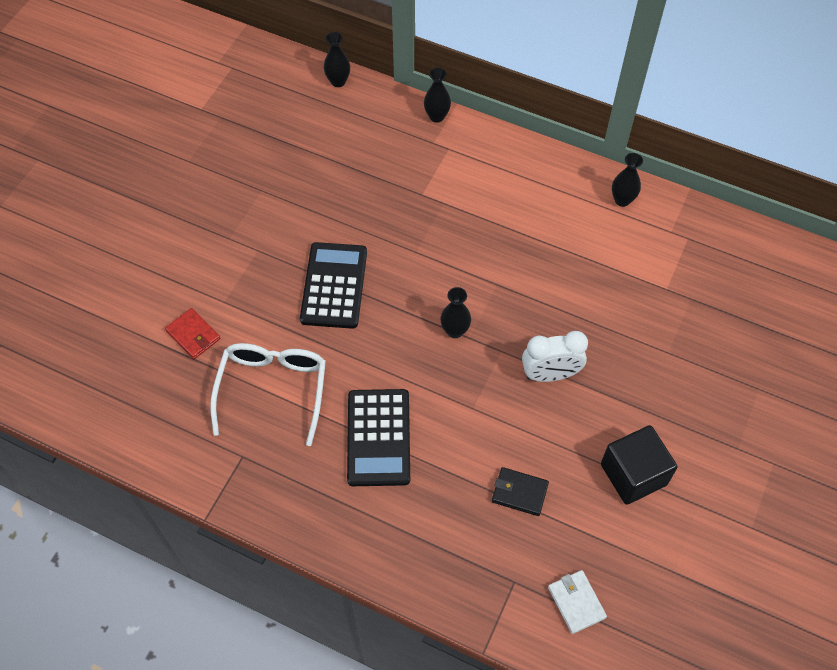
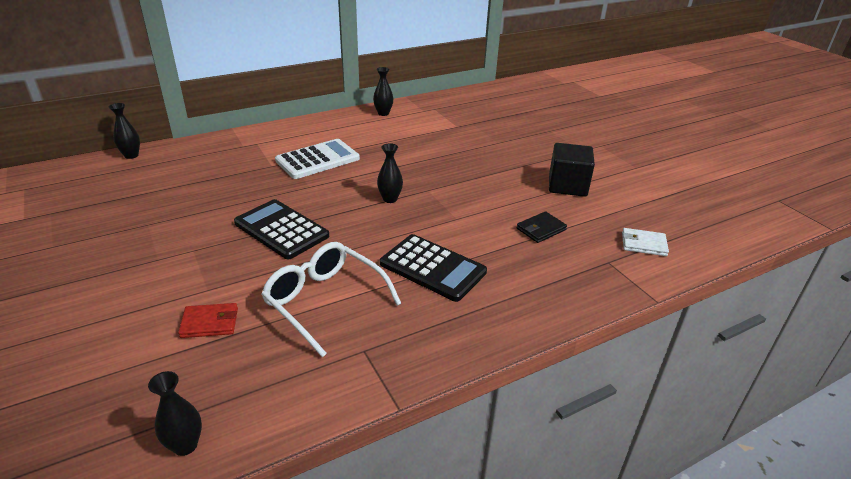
camera: 55 degrees left, 25 degrees down
black vase [424,68,451,123] -> black vase moved to [148,371,202,456]
white clock [522,331,588,382] -> none
none -> white calculator [275,139,360,179]

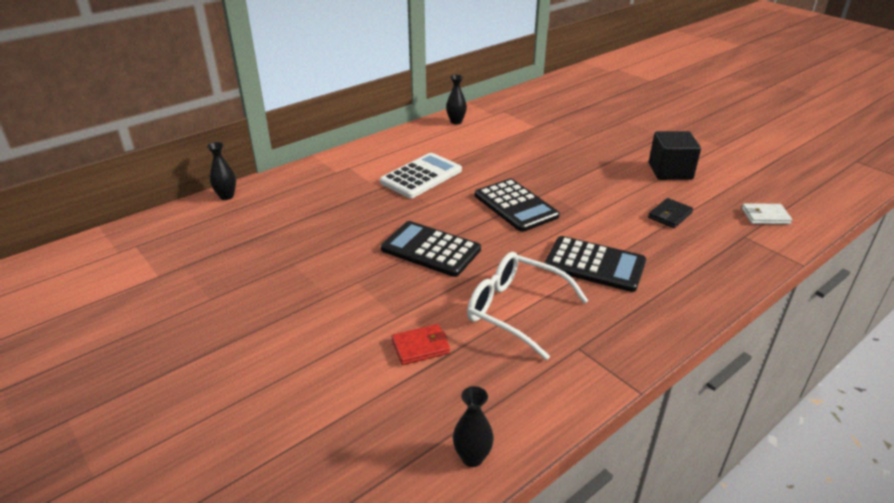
camera: 10 degrees left, 0 degrees up
black vase [377,143,403,203] -> black calculator [475,179,560,232]

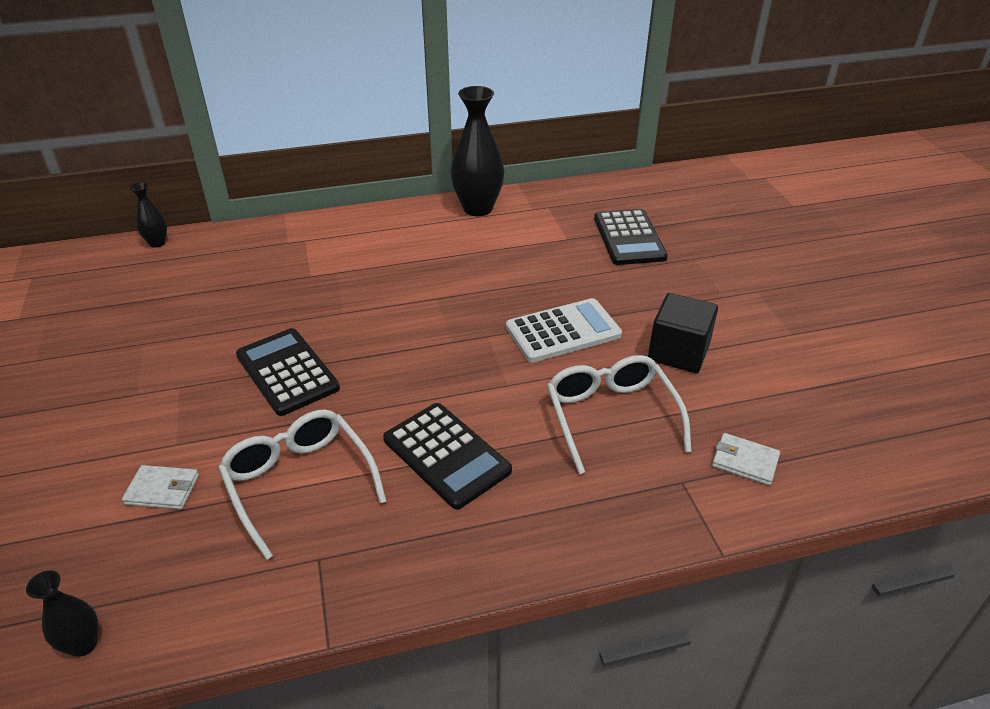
camera: 25 degrees right, 5 degrees up
white calculator [380,153,462,198] -> white calculator moved to [506,298,622,363]
red wallet [391,324,450,365] -> white wallet [122,465,199,510]
black vase [446,75,467,124] -> black vase [450,86,505,216], size x2.00
black calculator [475,179,560,232] -> black calculator moved to [594,209,668,265]
black wallet [648,198,693,228] -> white glasses [547,355,691,474]

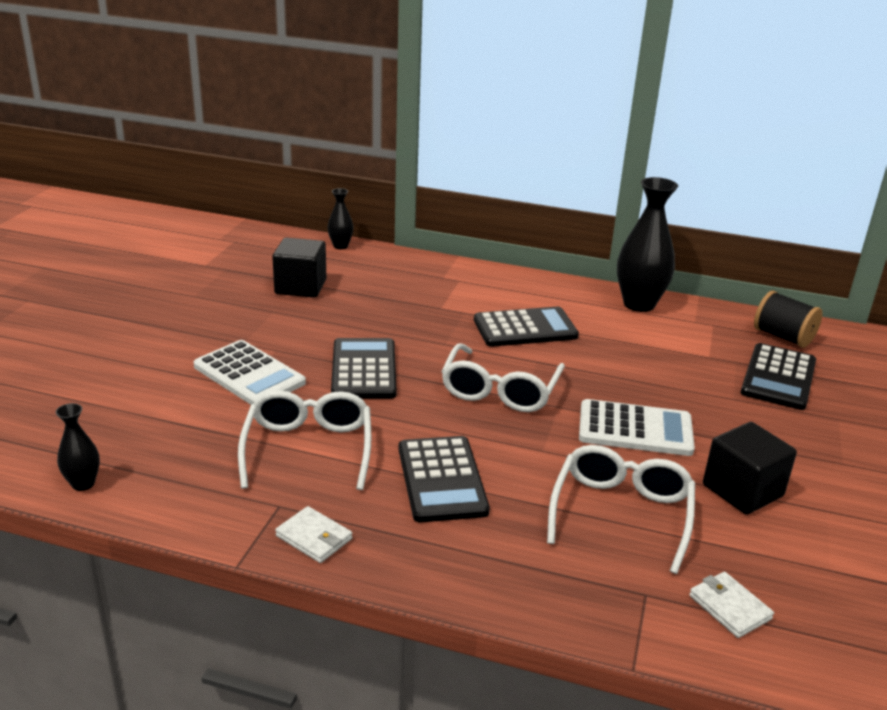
camera: 30 degrees right, 10 degrees down
white wallet [122,465,199,510] -> white wallet moved to [275,506,352,563]
none -> white calculator [193,340,306,405]
none -> black cube [272,238,326,298]
none -> white glasses [441,343,565,412]
none -> black calculator [474,306,579,347]
none -> black spool [754,291,822,348]

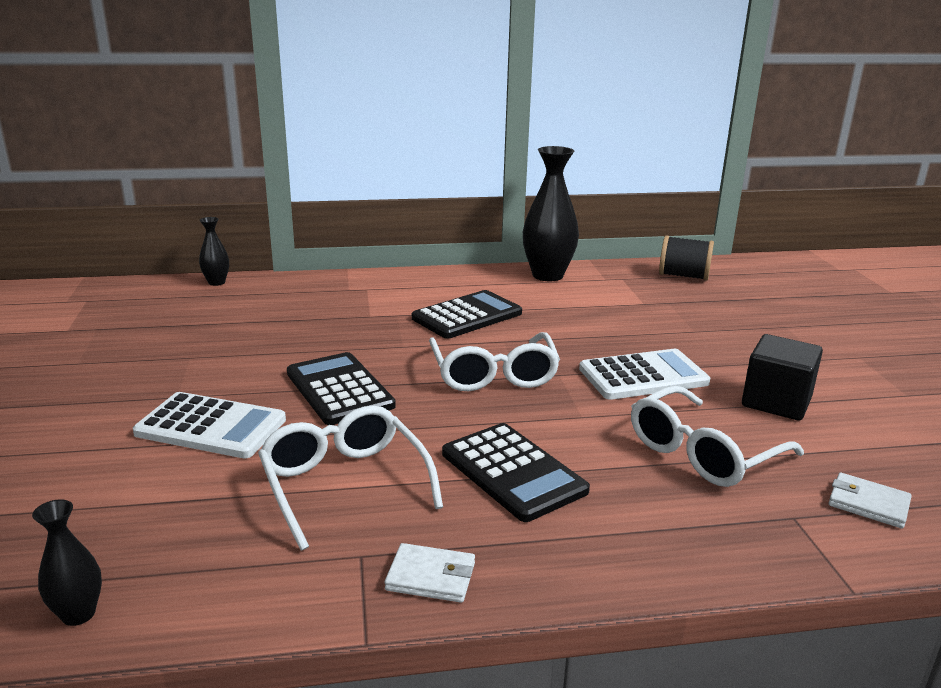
camera: 25 degrees left, 5 degrees down
black cube [272,238,326,298] -> none
white glasses [547,445,695,574] -> white glasses turned 120 degrees counterclockwise [631,386,804,487]
black calculator [741,343,816,410] -> none

